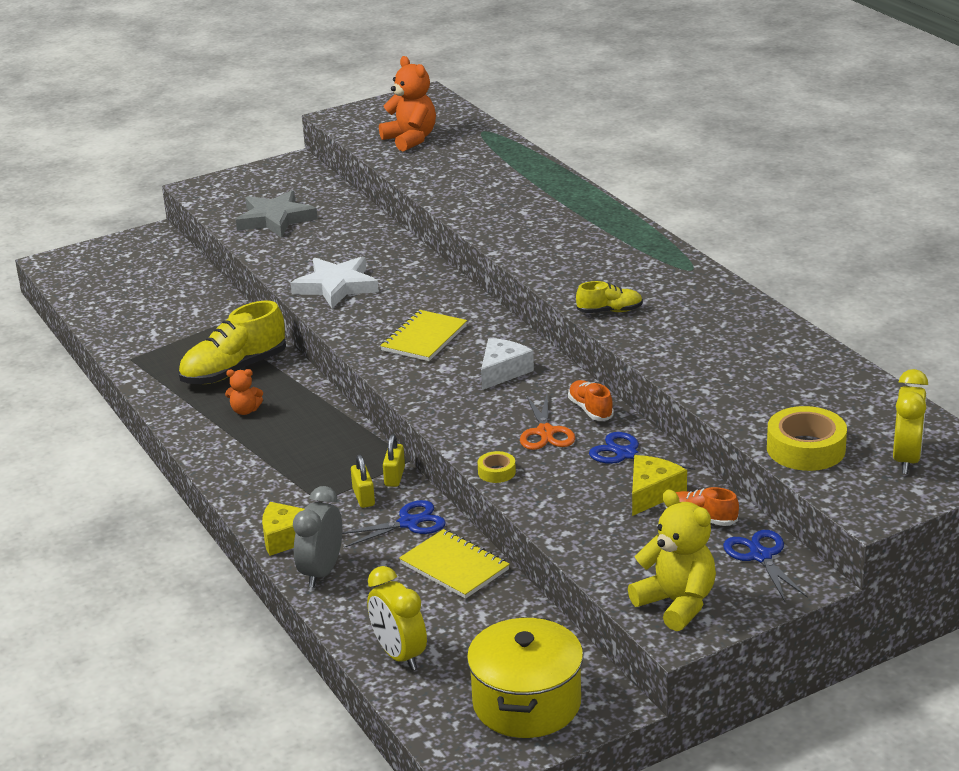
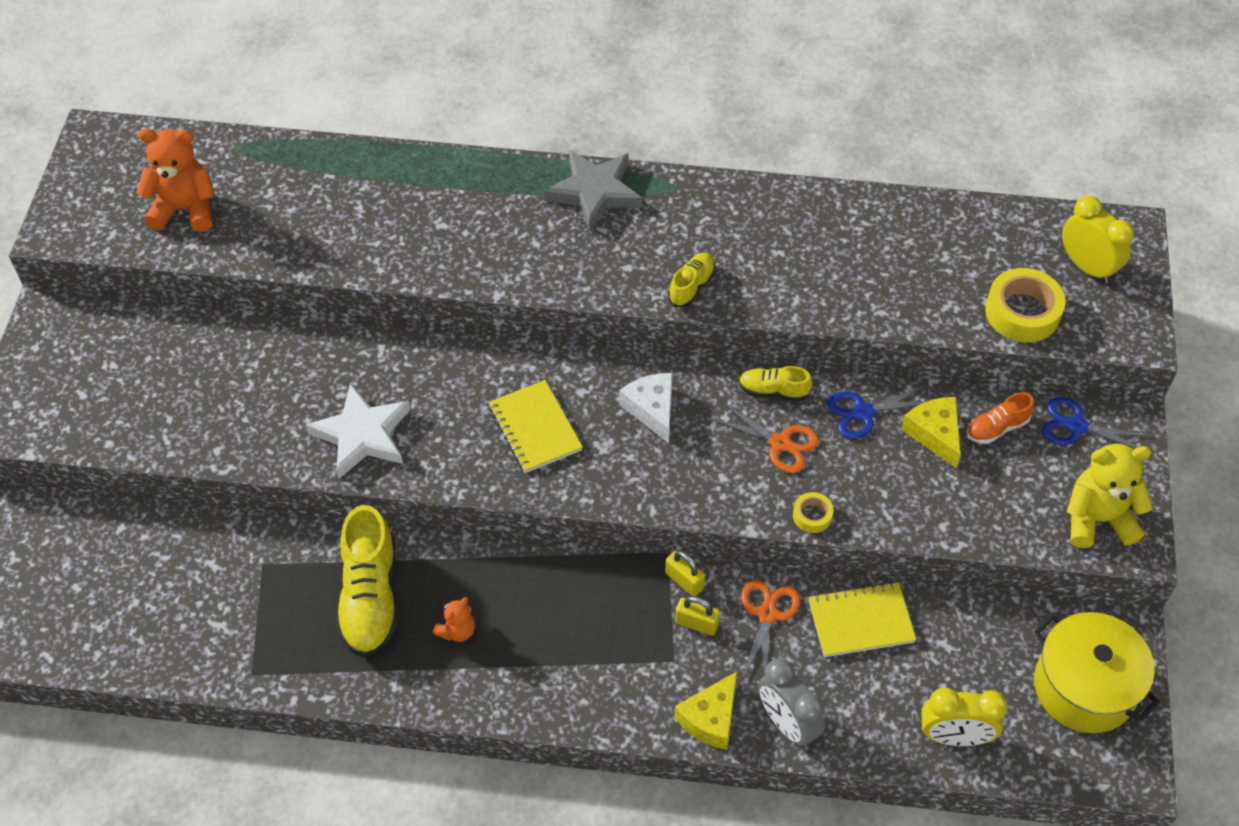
camera: 55 degrees left, 25 degrees up
grey star [236,190,318,238] -> grey star moved to [544,150,642,232]
blue scissors [342,500,446,548] -> orange scissors [741,580,800,678]
orange shoe [568,380,614,421] -> yellow shoe [739,366,812,401]

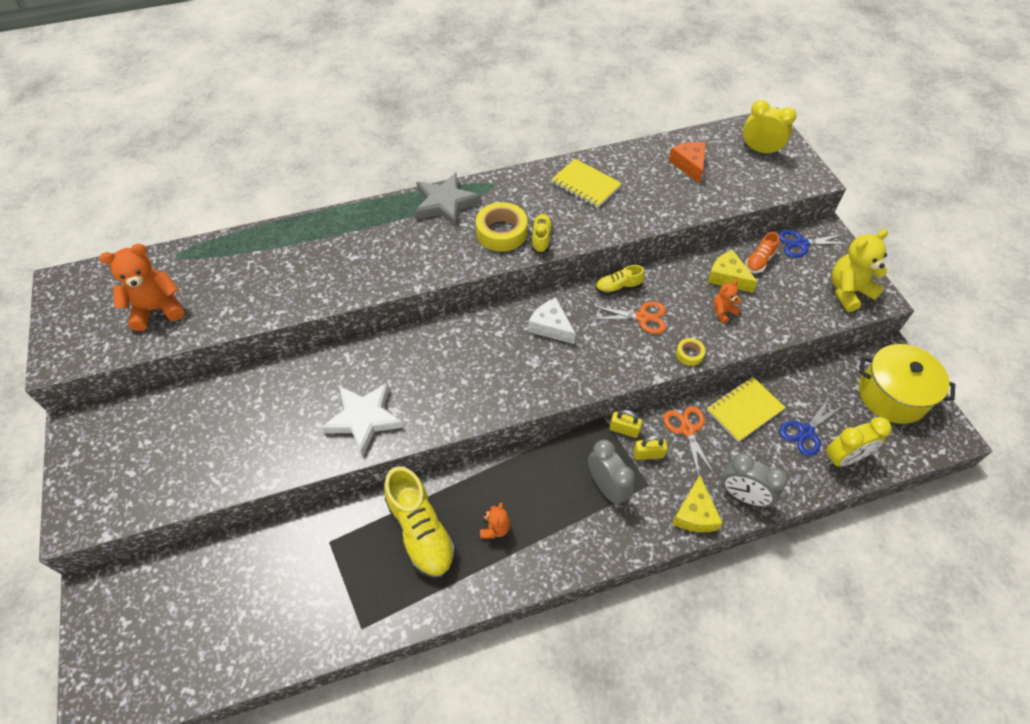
camera: 25 degrees left, 0 degrees up
yellow notebook [488,380,583,473] -> yellow notebook moved to [551,159,622,208]
blue scissors [827,385,927,439] -> blue scissors moved to [779,396,844,456]
yellow tape [985,268,1066,342] -> yellow tape moved to [476,202,527,252]
none -> grey clock [588,440,635,505]
none -> orange cheese [669,142,706,184]
none -> orange teddy bear [713,280,742,323]

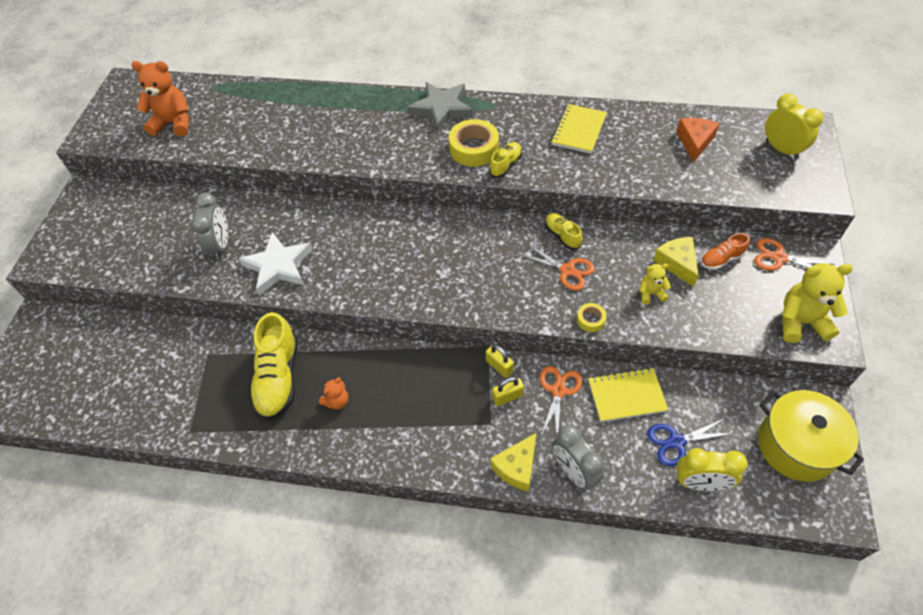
camera: 30 degrees right, 0 degrees up
white cheese [528,298,576,344] -> none
yellow notebook [551,159,622,208] -> yellow notebook turned 45 degrees clockwise [551,104,607,154]
grey clock [588,440,635,505] -> grey clock moved to [191,192,228,260]
yellow shoe [596,265,645,295] -> yellow shoe turned 45 degrees clockwise [545,213,582,250]
yellow padlock [633,436,668,460] -> yellow padlock turned 45 degrees counterclockwise [492,377,524,406]
orange teddy bear [713,280,742,323] -> yellow teddy bear [639,264,671,305]
blue scissors [778,230,849,258] -> orange scissors [754,238,836,271]

